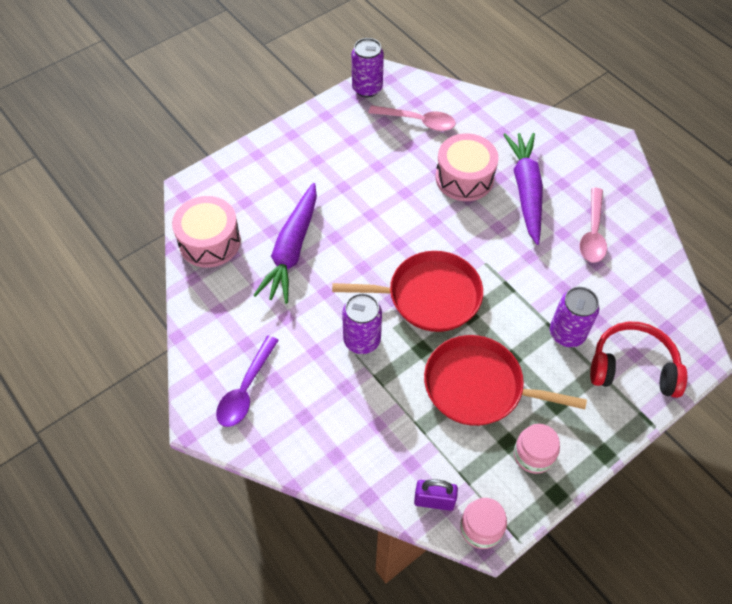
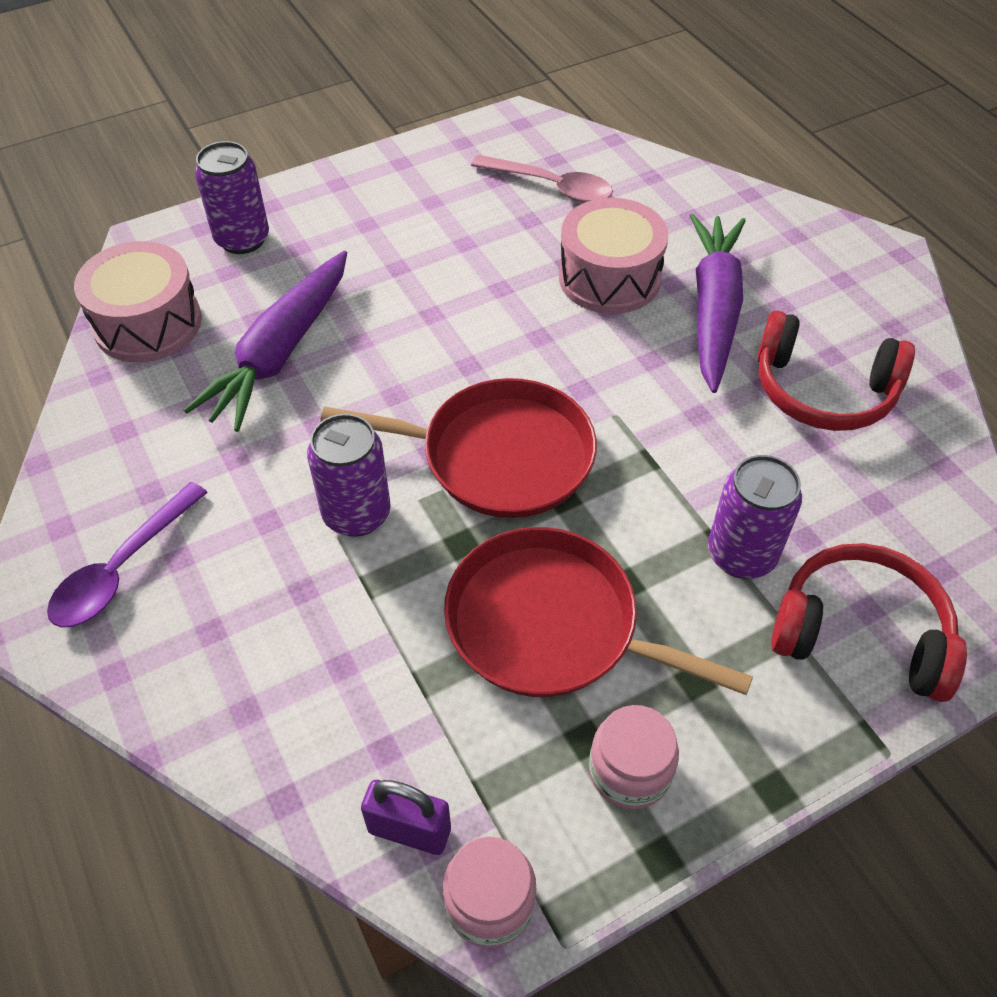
camera: 10 degrees right, 5 degrees down
purple can [352,38,384,98] -> purple can moved to [195,141,269,254]
pink spoon [580,188,607,262] -> red headphones [757,311,915,431]

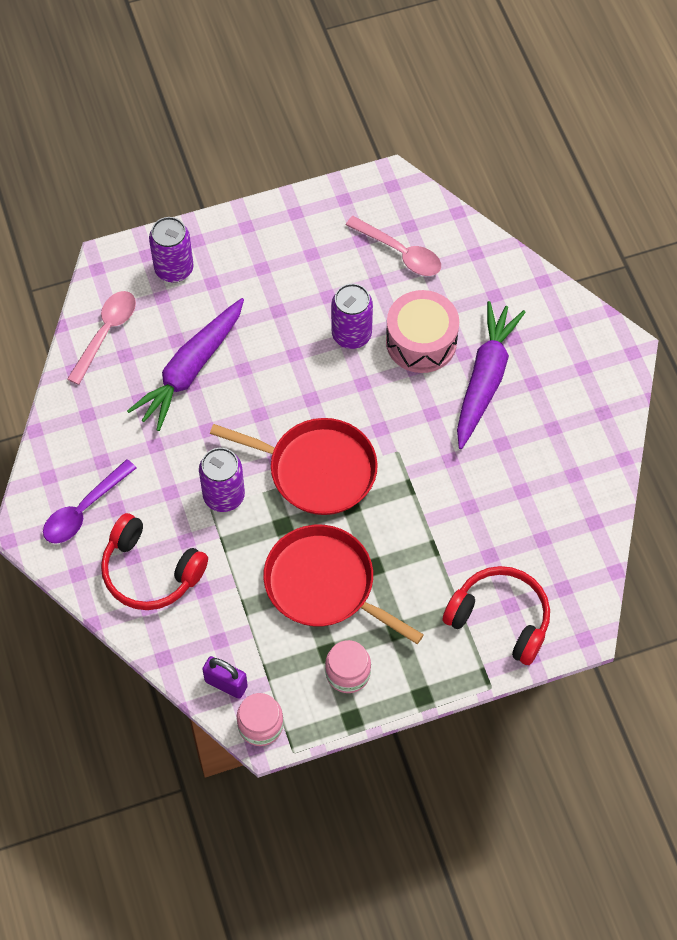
camera: 10 degrees right, 10 degrees up
pink drum [74,241,202,362] -> pink spoon [67,291,136,385]
purple can [708,455,802,579] -> purple can moved to [331,283,373,349]
red headphones [757,311,915,431] -> red headphones moved to [101,513,208,610]

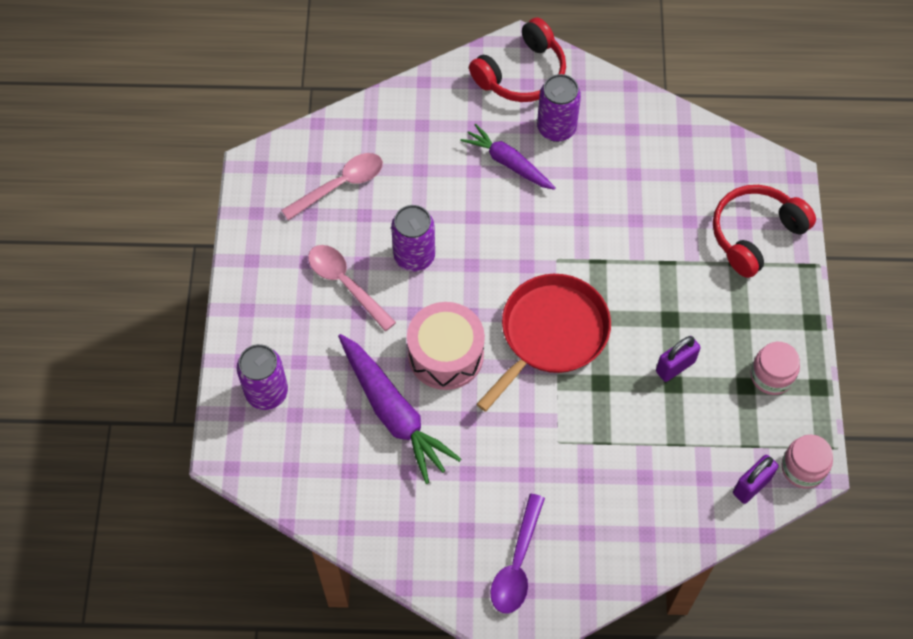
camera: 70 degrees left, 0 degrees up
purple spoon [43,459,136,544] -> purple spoon turned 45 degrees clockwise [490,494,545,614]
pink spoon [67,291,136,385] -> pink spoon moved to [308,245,396,331]
red headphones [101,513,208,610] -> red headphones moved to [469,17,566,102]
purple can [199,448,245,512] -> purple can moved to [537,74,581,142]
red pan [263,525,424,644] -> purple padlock [656,336,701,382]
pink drum [386,290,459,373] -> pink drum moved to [407,302,485,390]
purple carrot [457,301,526,449] -> purple carrot [461,123,556,190], size x0.65

